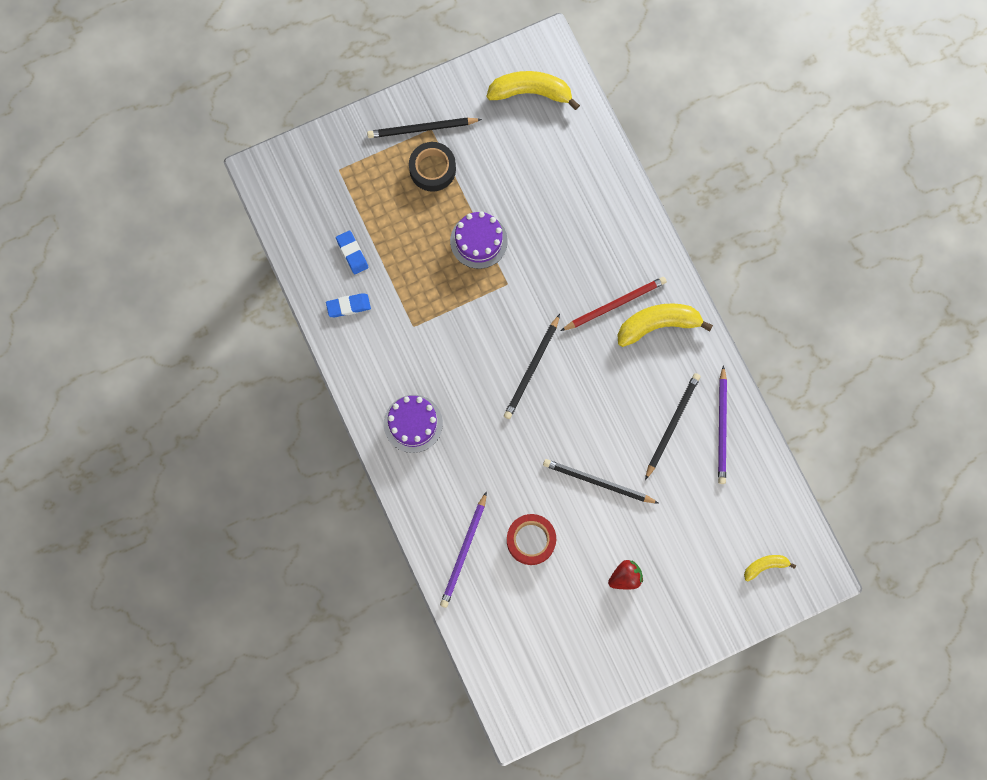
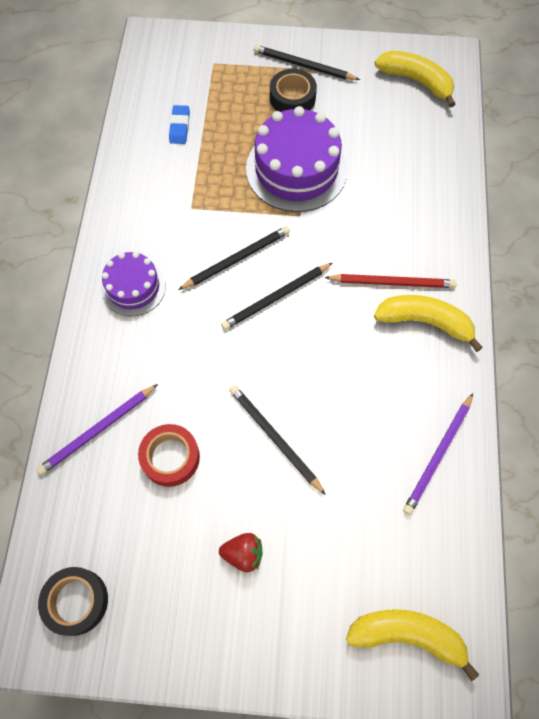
camera: 30 degrees right, 10 degrees down
blue eraser [326,293,371,318] -> none
purple cake [450,212,508,269] -> purple cake [246,106,348,212], size x1.71
black pencil [645,373,701,480] -> black pencil moved to [178,226,290,290]
yellow banana [744,555,796,581] -> yellow banana [346,609,479,681], size x1.87
none -> black tape [38,567,108,636]

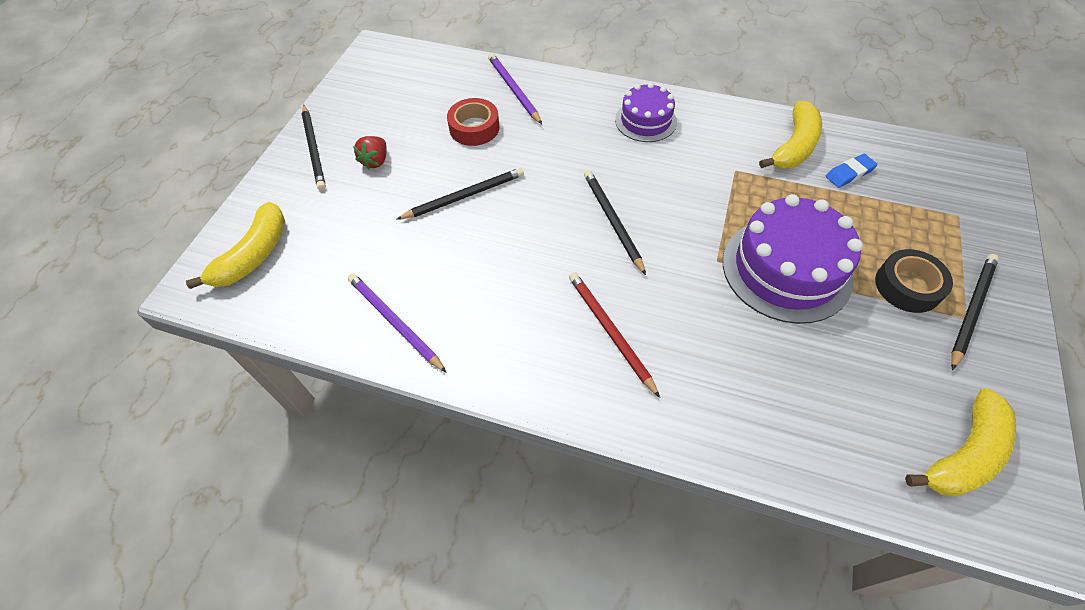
camera: 105 degrees right, 10 degrees down
black tape [38,567,108,636] -> none
blue eraser [169,105,190,144] -> blue eraser turned 45 degrees counterclockwise [826,154,877,188]
black pencil [178,226,290,290] -> black pencil moved to [301,105,326,190]
red pencil [324,274,457,288] -> red pencil turned 135 degrees clockwise [569,272,660,398]
yellow banana [374,295,483,352] -> yellow banana moved to [759,101,822,169]

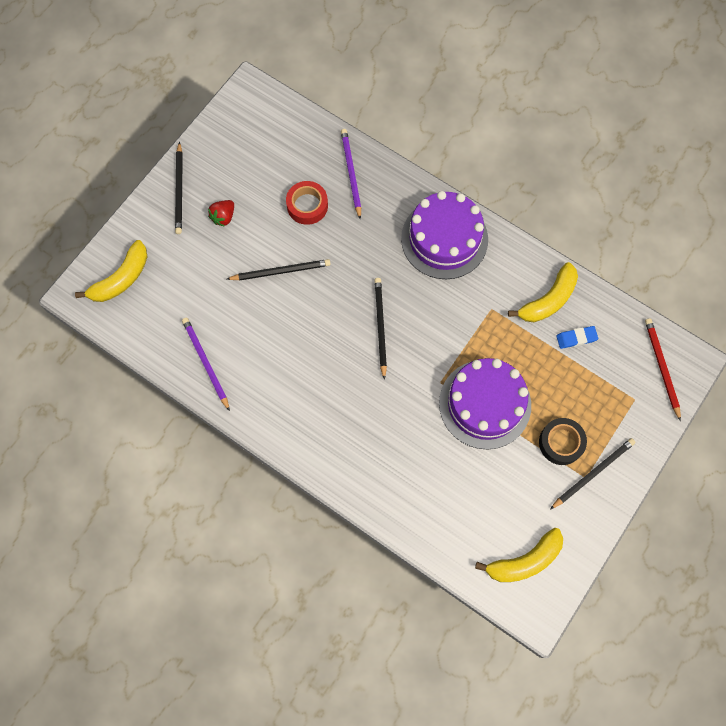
camera: 15 degrees right, 15 degrees up
red pencil [569,272,660,398] -> red pencil moved to [645,318,681,421]
purple cake [615,83,677,142] -> purple cake [401,191,488,279], size x1.71

